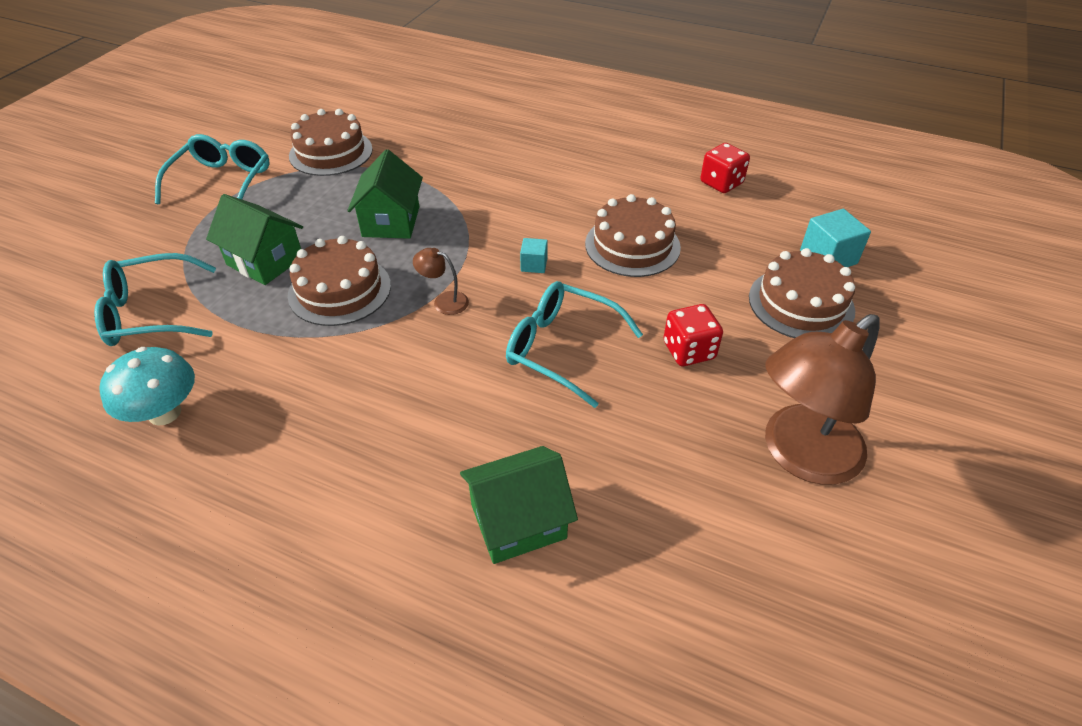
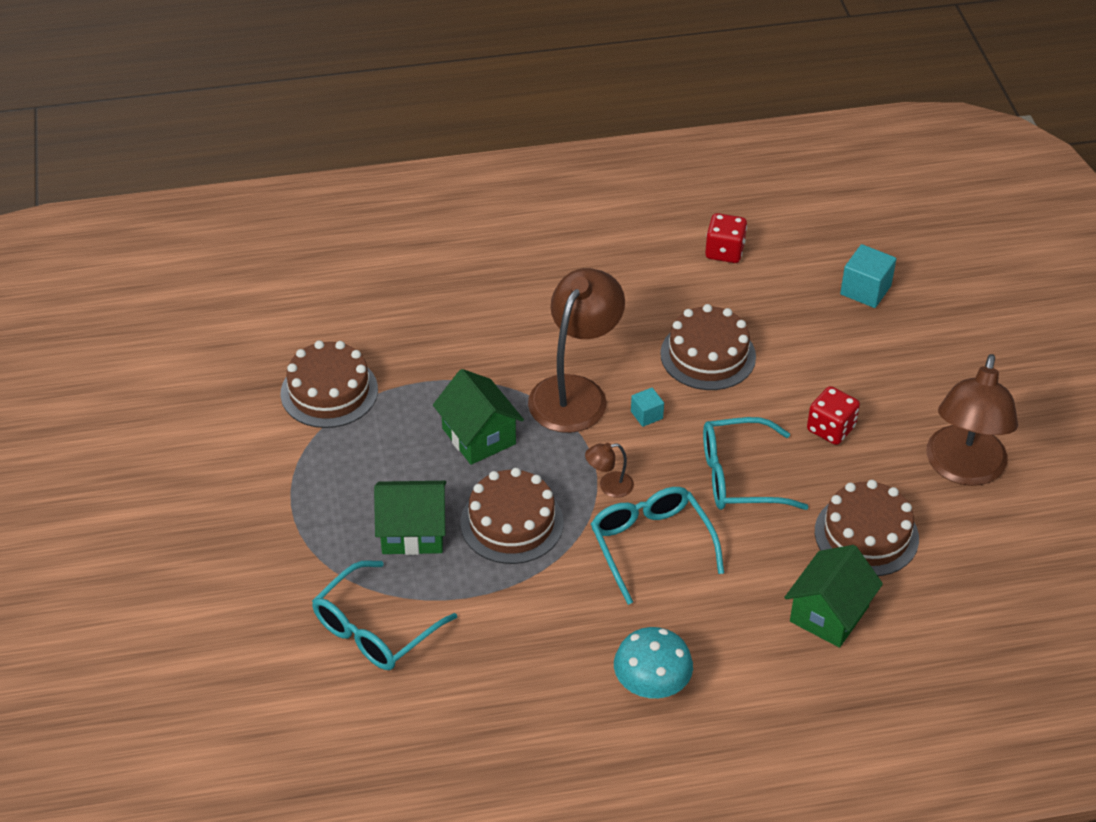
camera: 35 degrees left, 0 degrees up
turquoise mushroom [99,347,195,426] -> turquoise mushroom moved to [614,627,693,699]
turquoise glasses [155,134,270,204] -> turquoise glasses moved to [591,487,724,605]
brown cake [749,248,855,338] -> brown cake moved to [815,480,919,576]
none -> brown lamp [528,268,625,433]

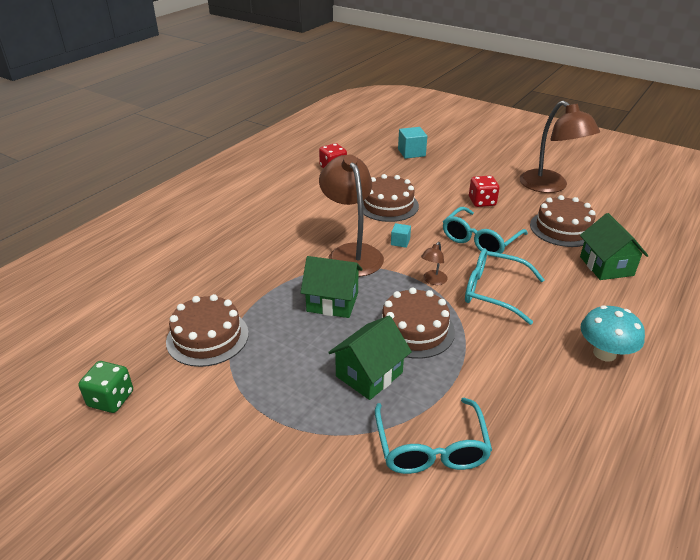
camera: 45 degrees left, 10 degrees down
none -> green dice [78,361,133,413]

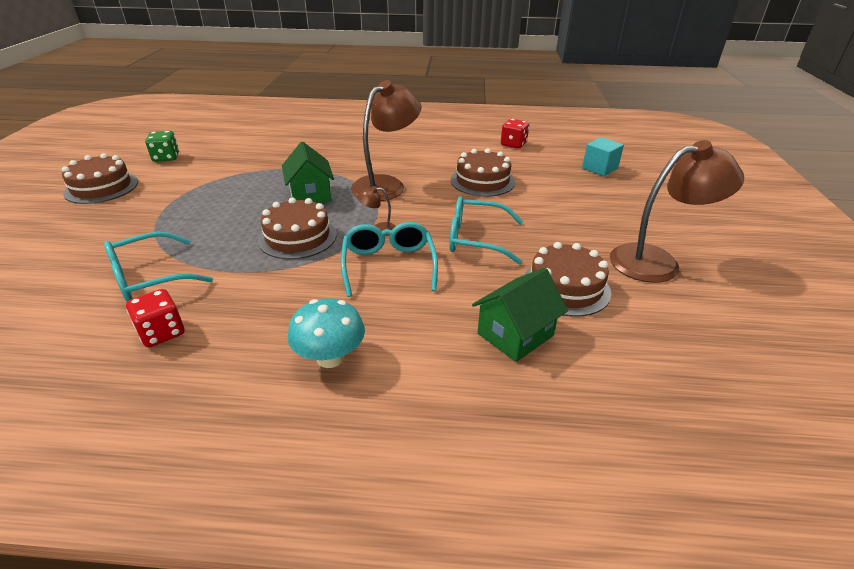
camera: 60 degrees right, 0 degrees up
brown cake [166,294,249,367] -> brown cake moved to [62,153,138,204]
green house [328,316,412,400] -> none
turquoise cube [391,223,411,248] -> none
red dice [469,176,499,207] -> red dice moved to [126,289,184,347]
brown lamp [520,101,600,193] -> brown lamp turned 135 degrees counterclockwise [610,140,744,283]

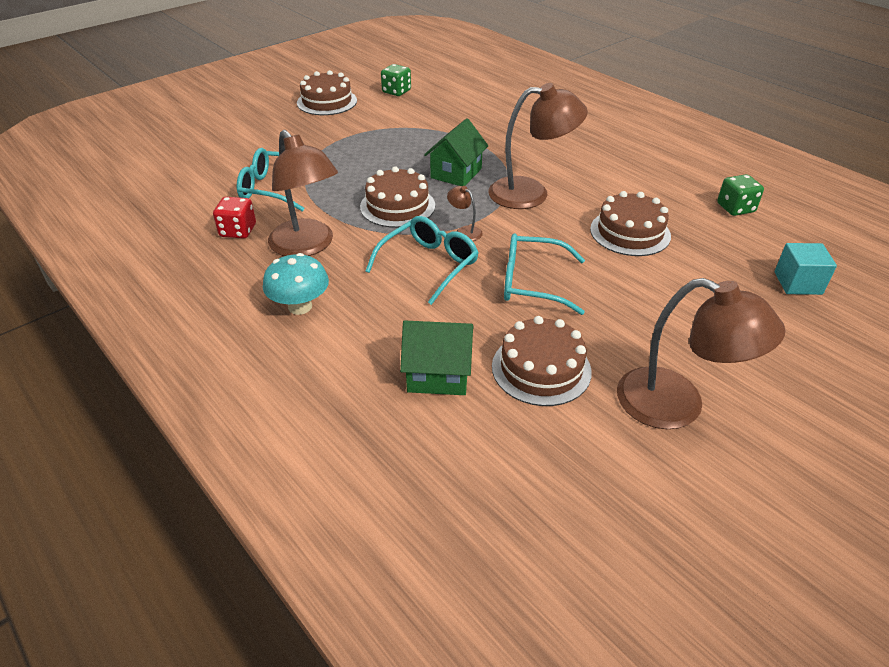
camera: 45 degrees right, 5 degrees up
turquoise glasses [449,196,523,264] -> turquoise glasses turned 45 degrees counterclockwise [504,233,585,315]
red dice [501,119,529,149] -> green dice [717,174,764,216]
none -> brown lamp [268,130,338,256]

